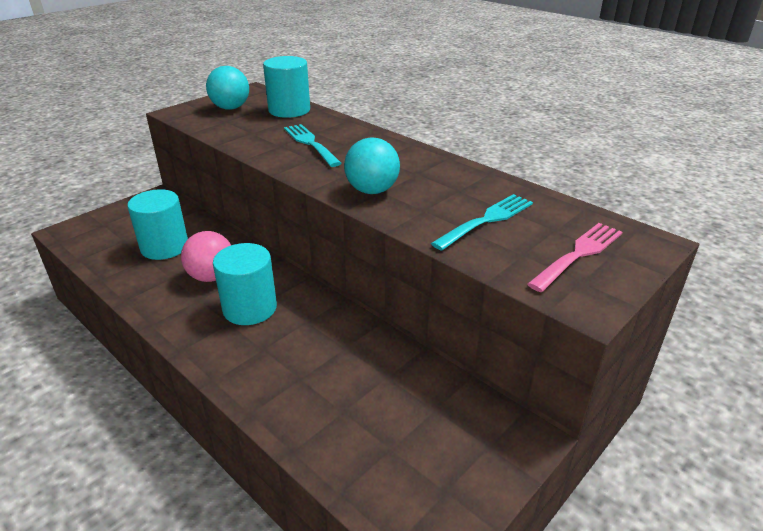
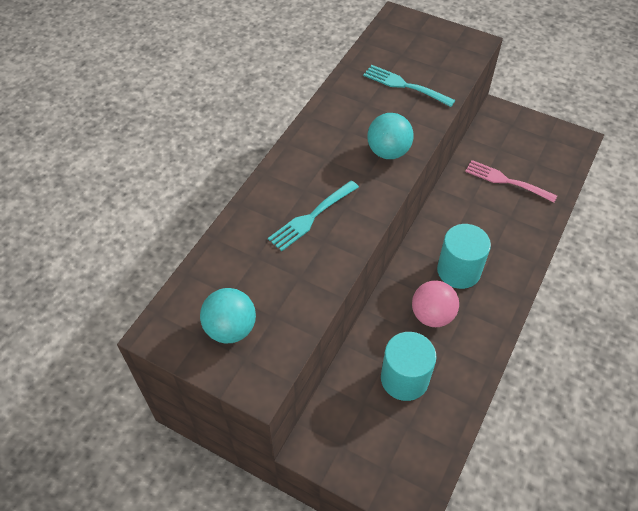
camera: 105 degrees left, 20 degrees up
turquoise cylinder [263,56,310,118] -> none
pink fork [527,223,622,292] -> pink fork moved to [465,160,557,202]

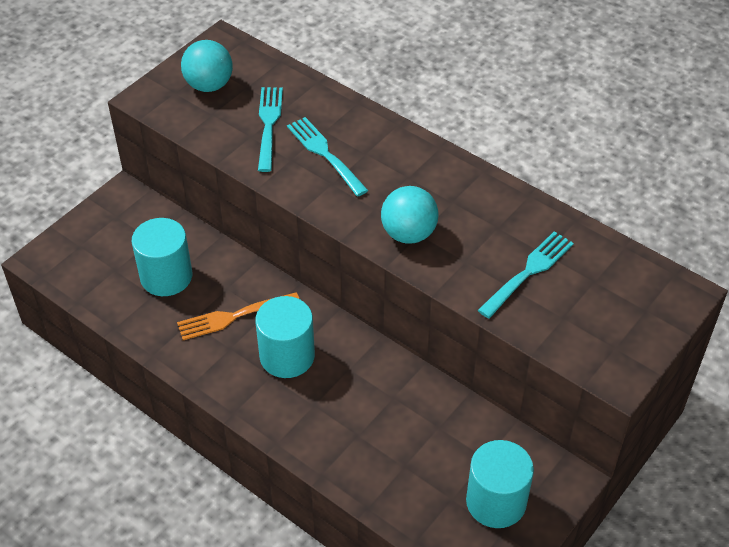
camera: 100 degrees right, 5 degrees down
pink ball [412,281,459,327] -> orange fork [177,292,299,340]
pink fork [465,160,557,202] -> none
none -> turquoise fork [258,87,283,172]
none -> turquoise cylinder [466,440,534,528]

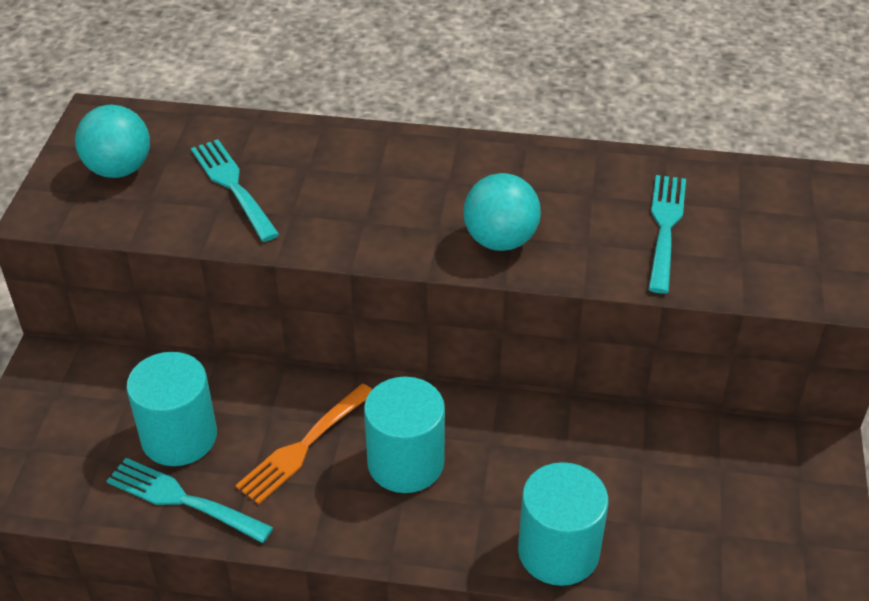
camera: 30 degrees left, 5 degrees down
turquoise fork [287,117,369,197] -> turquoise fork moved to [107,458,274,543]
turquoise cylinder [466,440,534,528] -> turquoise cylinder moved to [518,462,608,586]

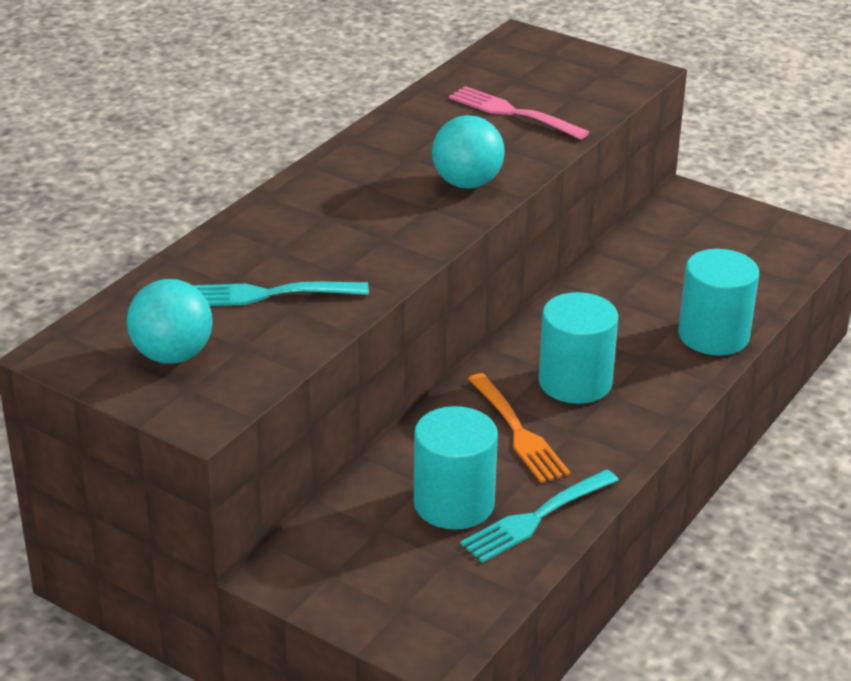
camera: 65 degrees left, 10 degrees down
turquoise fork [648,175,686,294] -> pink fork [449,86,589,140]

